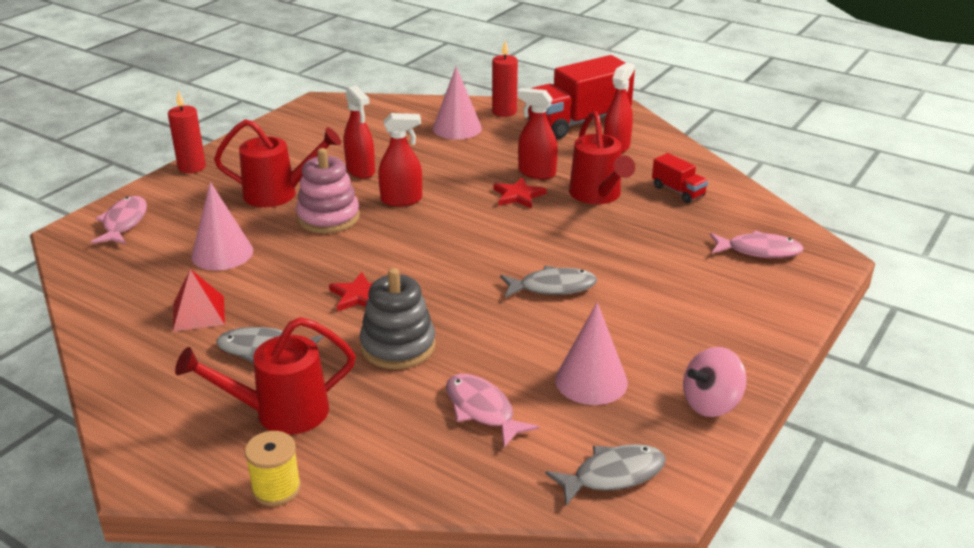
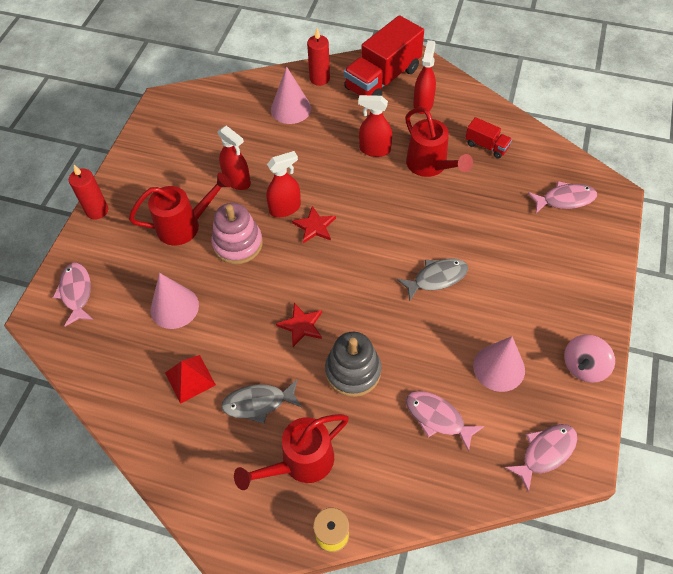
camera: 15 degrees left, 25 degrees up
red star [493,177,547,209] -> red star moved to [292,206,336,244]
grey fish [545,444,666,506] -> pink fish [505,424,577,493]

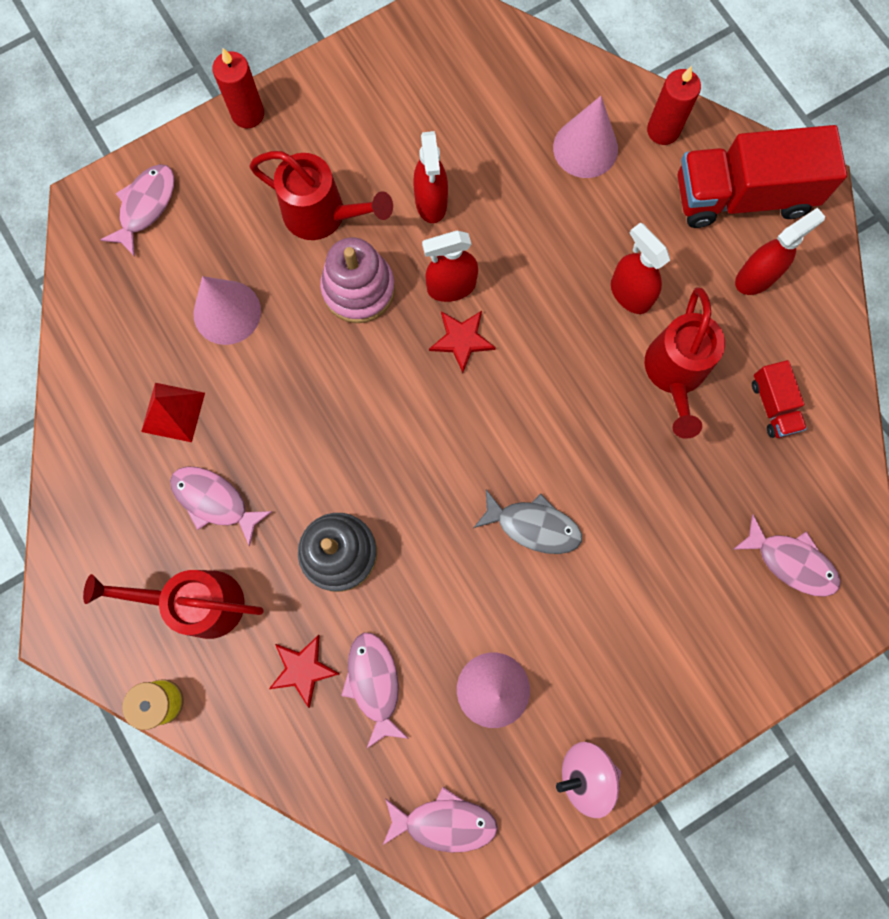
camera: 40 degrees right, 20 degrees up
grey fish [221,380,302,424] -> pink fish [170,466,273,547]
red spray bottle [266,151,301,217] -> red spray bottle turned 150 degrees clockwise [422,230,478,302]
red star [276,303,322,347] -> red star moved to [269,635,340,708]

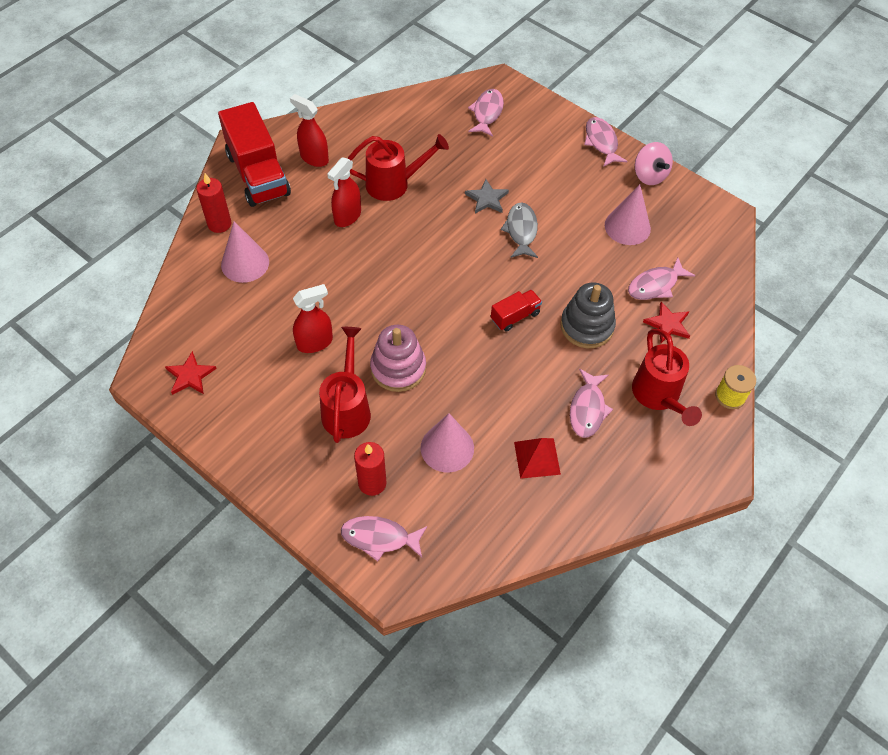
camera: 110 degrees left, 20 degrees down
red candle [213,48,264,128] -> red candle moved to [354,442,387,496]
pink fish [383,787,498,853] -> pink fish moved to [584,117,627,167]
red spray bottle [422,230,478,302] -> none
red star [429,311,496,373] -> red star moved to [165,351,217,395]
red truck [752,360,807,438] -> red truck moved to [491,289,542,332]
none -> grey star [465,179,509,213]

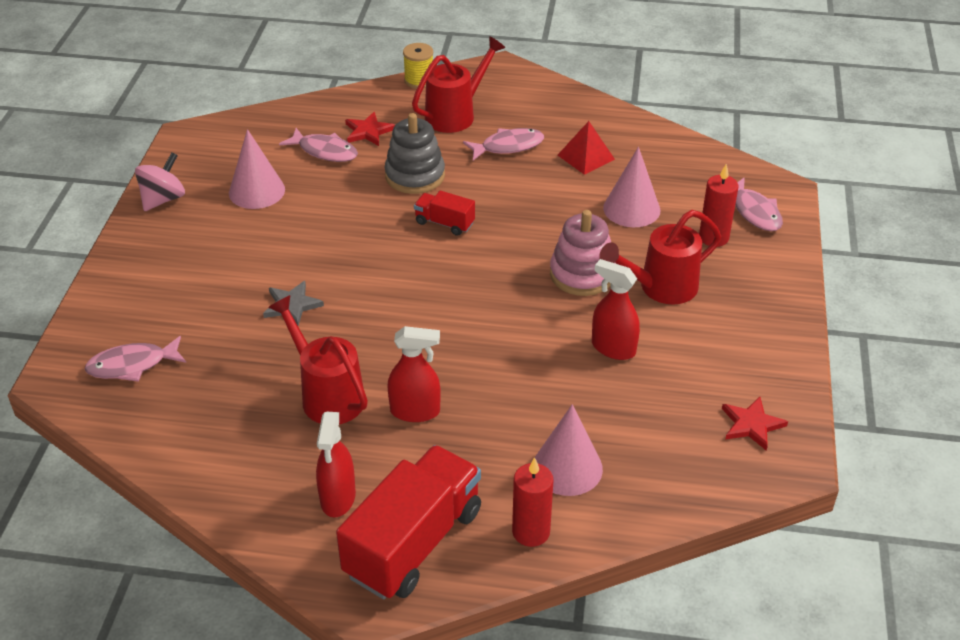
camera: 120 degrees left, 15 degrees down
grey fish [501,202,538,258] -> none
pink fish [584,117,627,167] -> none

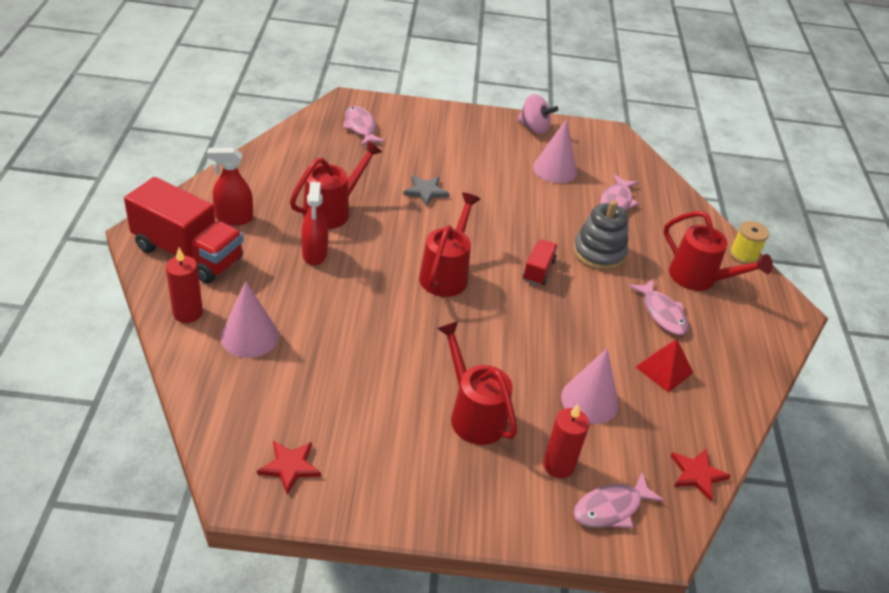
camera: 80 degrees right, 0 degrees up
red star [345,112,395,146] -> red star moved to [671,449,731,502]
pink stacking toy [550,210,616,296] -> none
red spray bottle [592,259,640,360] -> none
none -> red watering can [419,193,480,297]

